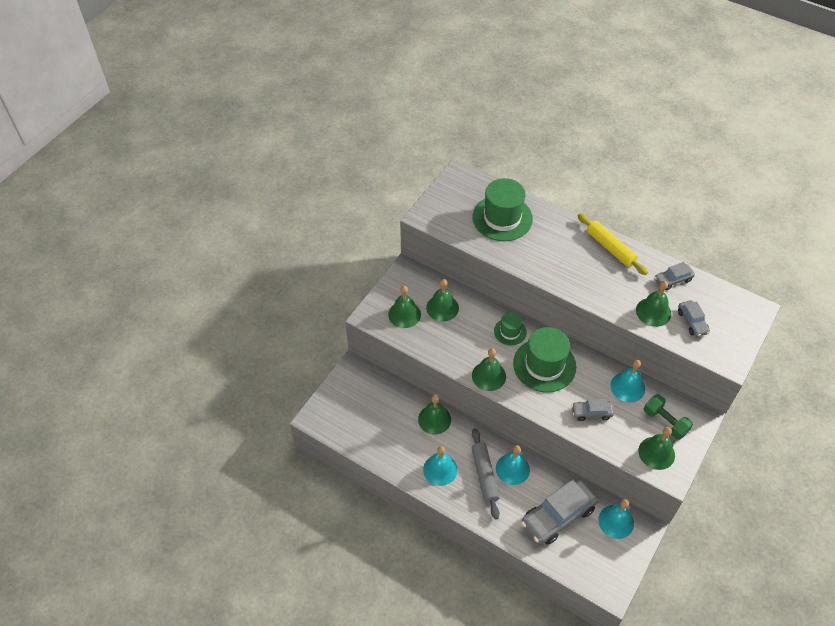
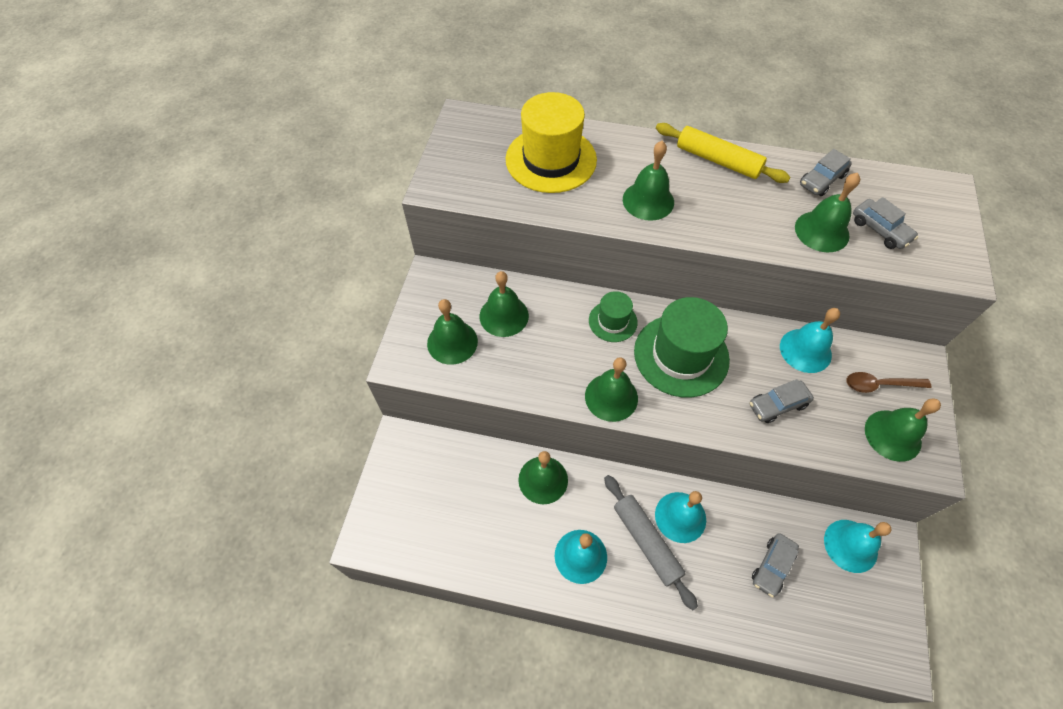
camera: 20 degrees left, 5 degrees up
green hat [472,178,533,241] -> yellow hat [506,92,597,193]
grey car [521,478,599,545] -> grey car [752,533,799,597], size x0.51
green dumbbell [644,394,693,440] -> brown spoon [846,372,931,393]
none -> green bell [623,141,674,221]

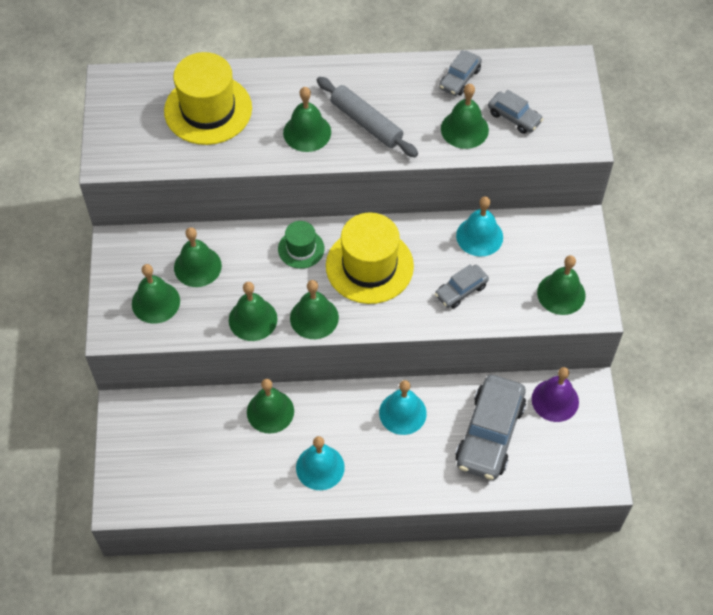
camera: 15 degrees left, 0 degrees up
grey rolling pin [604,475,698,610] -> grey rolling pin moved to [317,77,418,157]
green hat [634,297,730,398] -> yellow hat [326,212,414,304]
yellow rolling pin [656,123,790,183] -> none
grey car [752,533,799,597] -> grey car [455,375,526,480], size x1.96
turquoise bell [824,520,892,573] -> purple bell [532,367,579,422]
brown spoon [846,372,931,393] -> none
none -> green bell [229,282,278,341]

